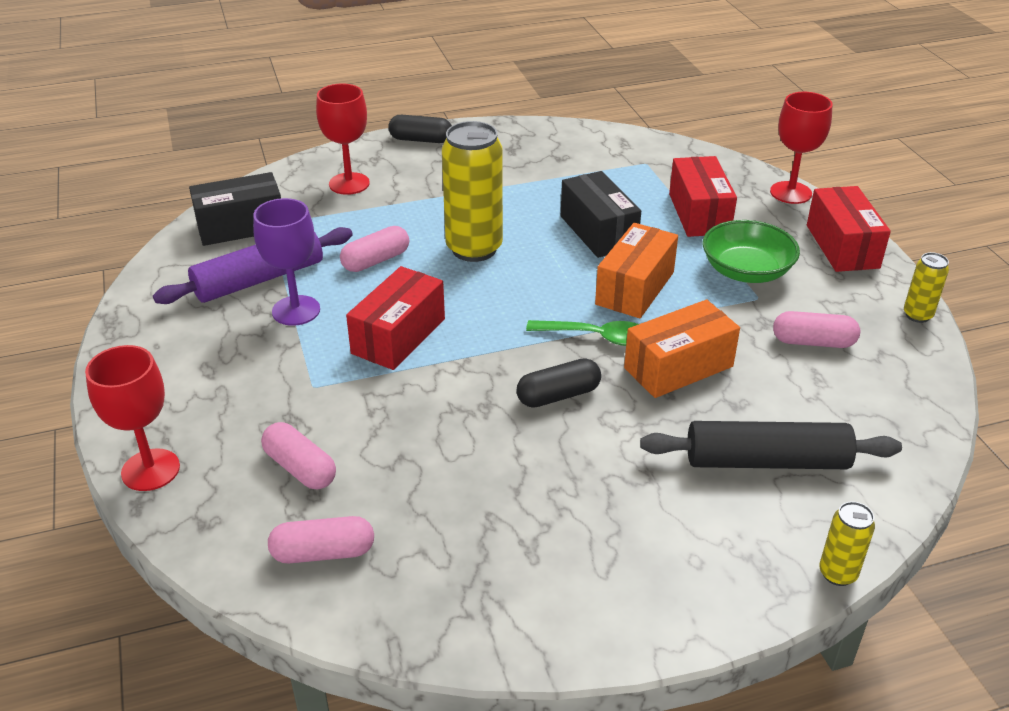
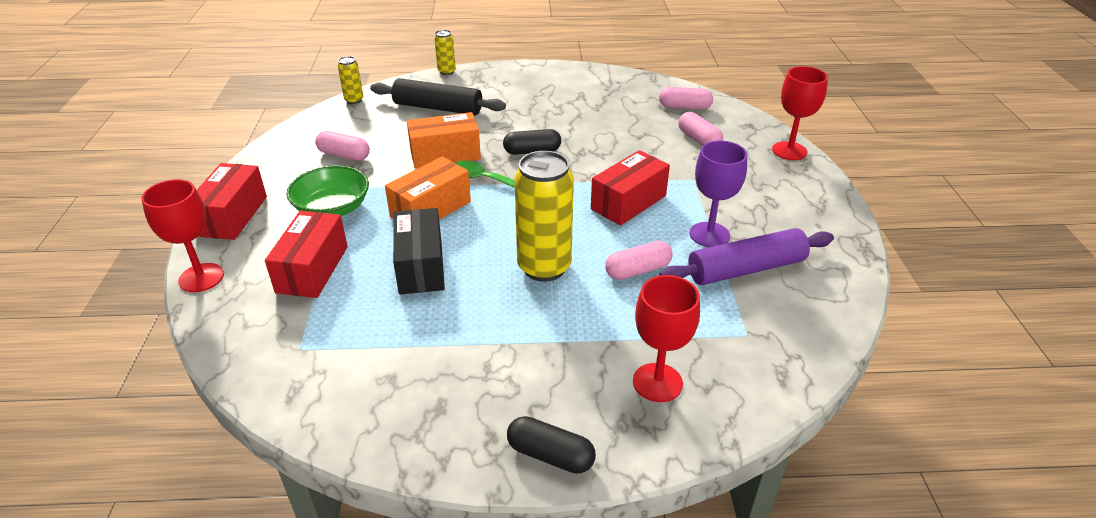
camera: 165 degrees left, 0 degrees up
black box [189,172,281,246] -> none
yellow can [904,252,949,323] -> yellow can moved to [338,56,363,104]

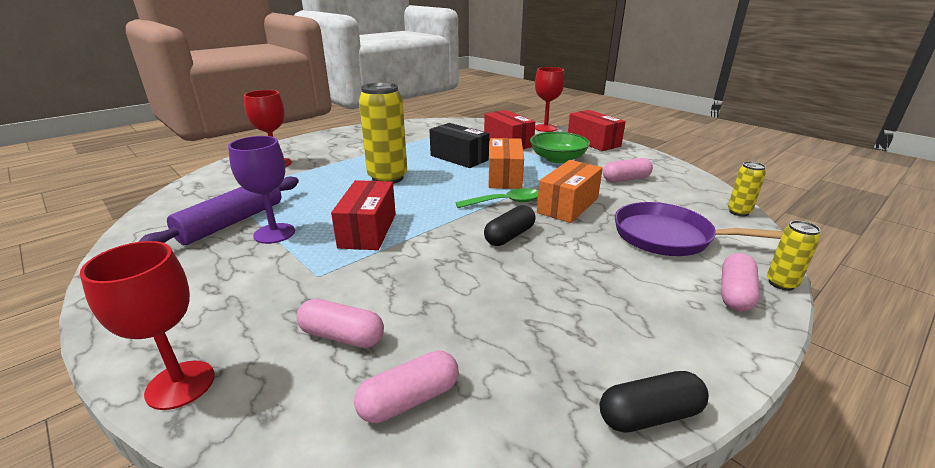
camera: 140 degrees right, 10 degrees down
black rolling pin [370,78,506,115] -> purple pan [615,202,783,256]
black capsule [507,416,596,474] -> black capsule moved to [600,371,709,433]
pink capsule [605,241,673,280] -> pink capsule moved to [721,253,760,312]

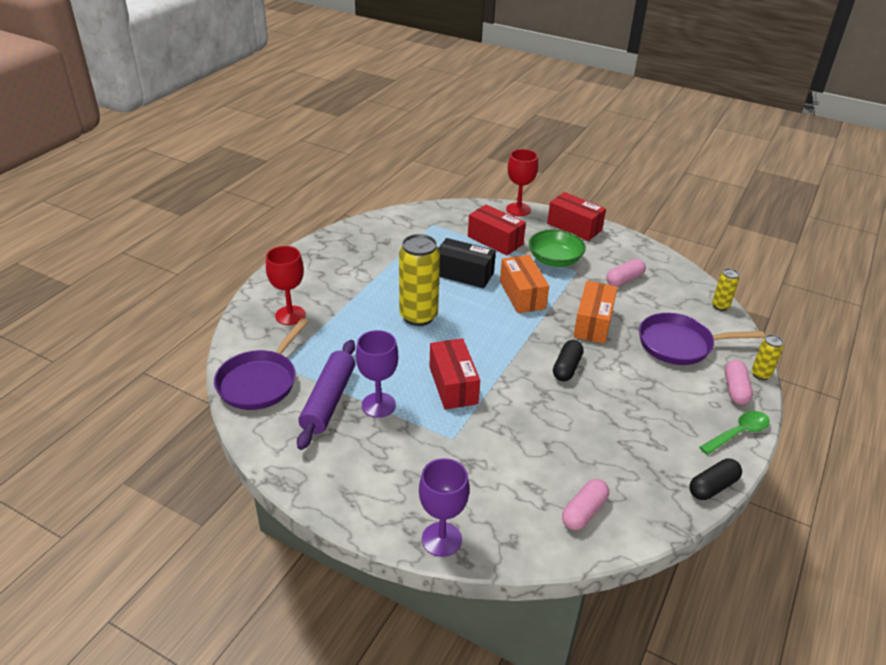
camera: 20 degrees left, 10 degrees up
red goblet [80,241,215,410] -> purple goblet [419,458,470,557]
pink capsule [297,299,384,348] -> none
green spoon [455,188,538,208] -> green spoon moved to [700,411,770,455]
none -> purple pan [214,318,309,410]

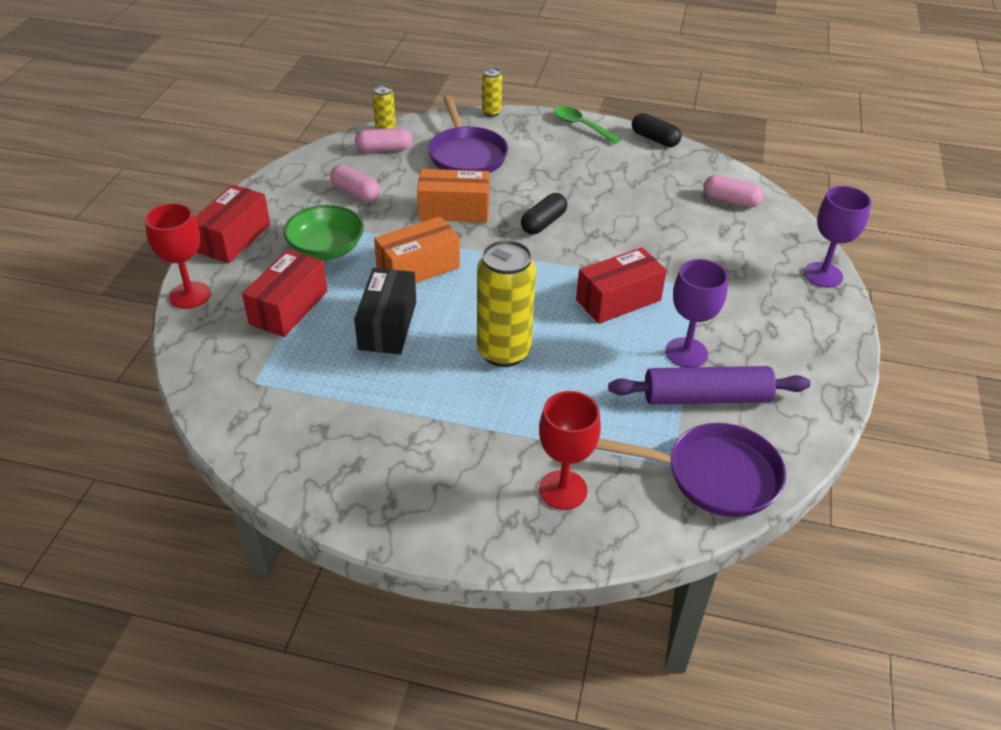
camera: 105 degrees left, 5 degrees up
black capsule [553,340,584,381] -> black capsule turned 60 degrees counterclockwise [521,193,567,234]
pink capsule [725,360,753,405] -> pink capsule moved to [355,128,412,152]

